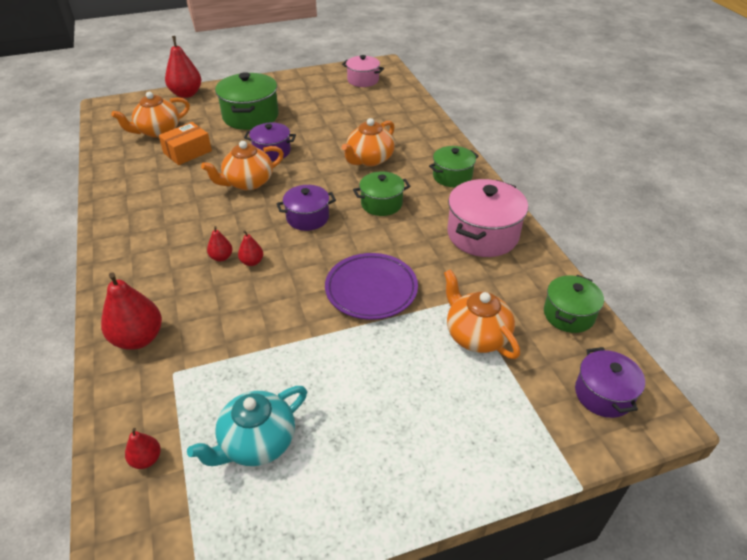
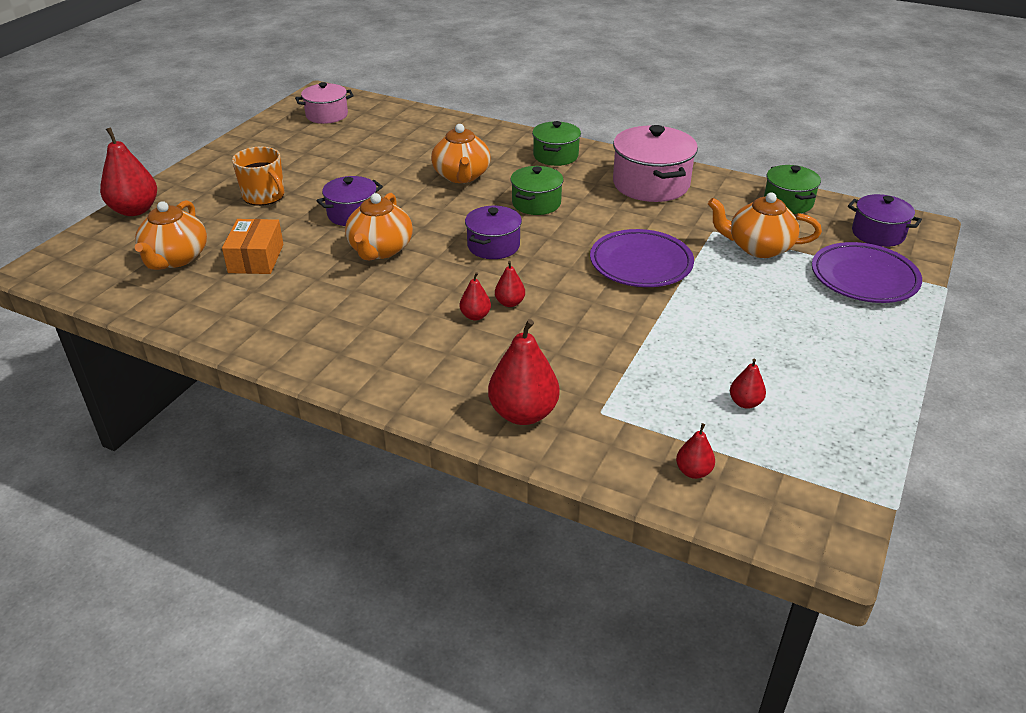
camera: 45 degrees left, 5 degrees down
turquoise teapot [187,386,307,466] -> red pear [730,358,766,409]
green pot [215,72,279,130] -> orange mug [232,147,284,206]
none -> purple plate [812,242,922,303]

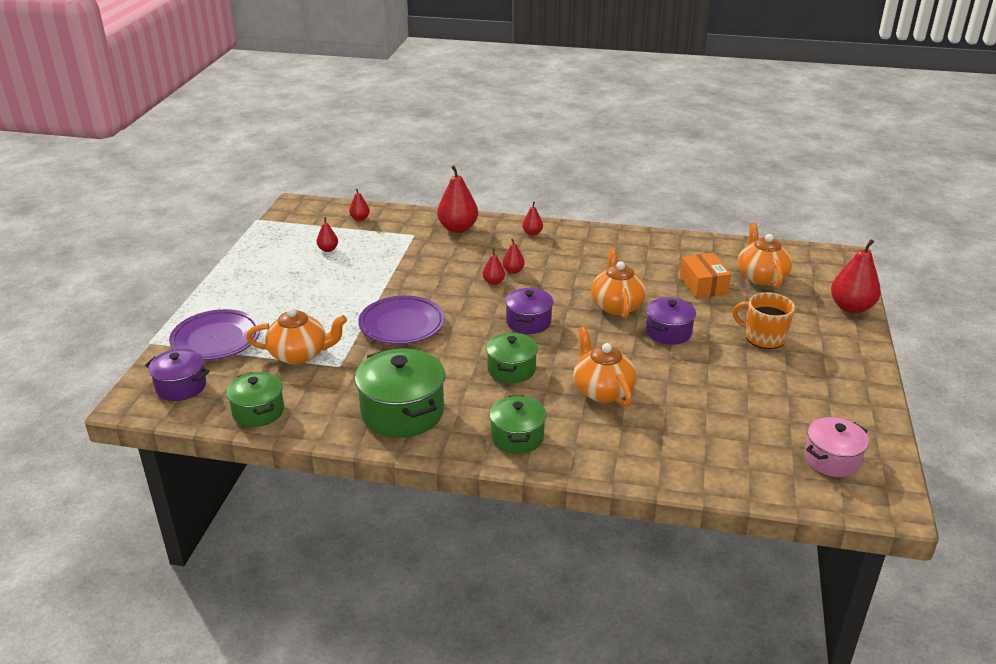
camera: 165 degrees right, 5 degrees down
pink pot [613,125,698,202] -> green pot [355,349,445,438]
none -> red pear [522,202,543,236]

